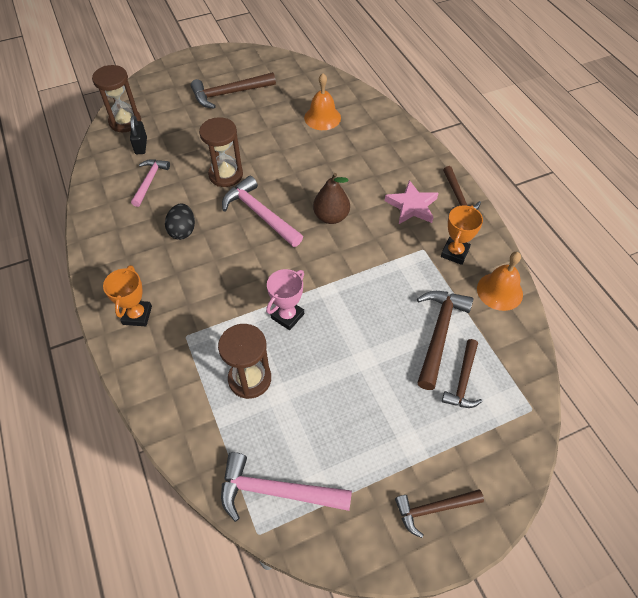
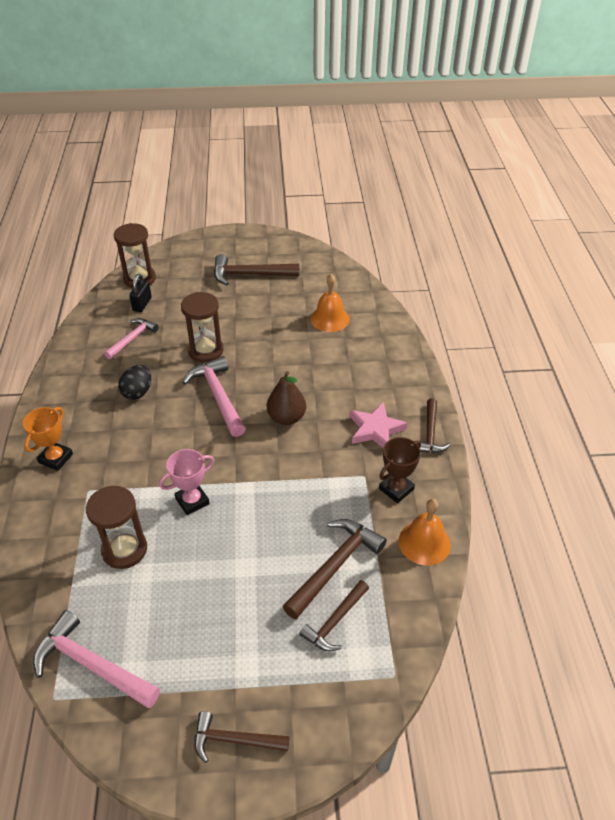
camera: 20 degrees right, 10 degrees down
orange trophy [441,205,483,265] -> brown trophy [379,437,421,503]

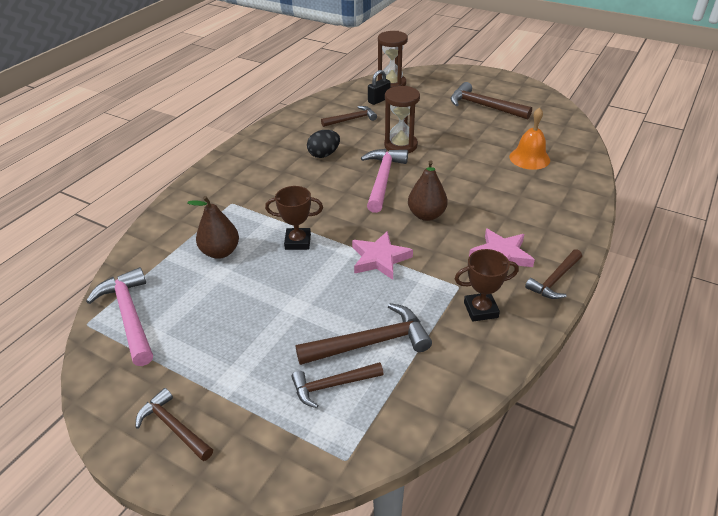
camera: 35 degrees right, 5 degrees down
orange trophy [23,407,73,471] -> none
brown hourglass [86,486,147,569] -> brown pear [187,196,239,259]
pink hammer [104,318,159,359] -> brown hammer [321,106,377,127]
pink trophy [159,449,214,515] -> brown trophy [265,186,323,250]
orange bell [399,499,451,566] -> none
none -> pink star [352,231,413,280]

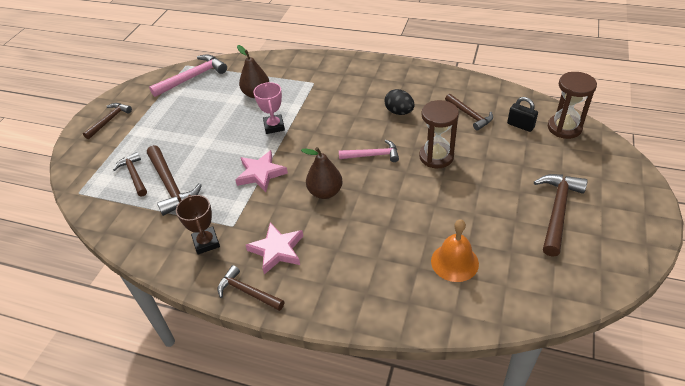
camera: 80 degrees right, 5 degrees up
brown trophy [265,186,323,250] -> pink trophy [253,82,285,134]
pink hammer [361,149,408,213] -> pink hammer [339,140,399,162], size x0.65

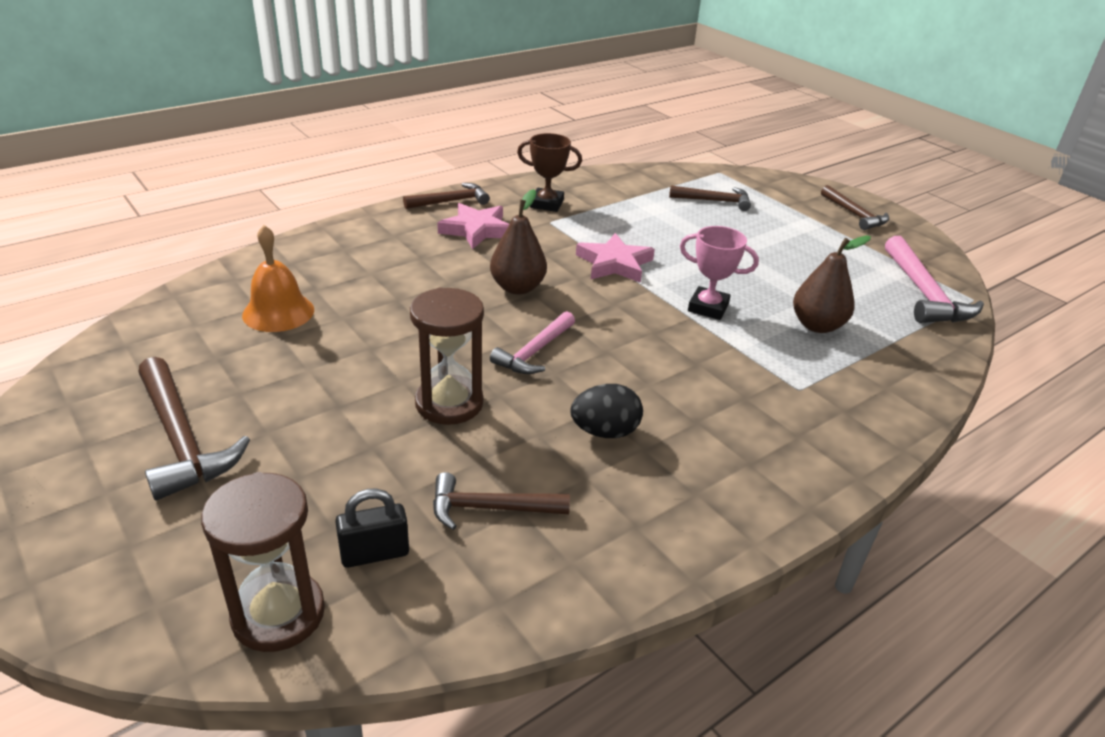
camera: 120 degrees right, 10 degrees down
brown hammer [147,145,202,216] -> none

